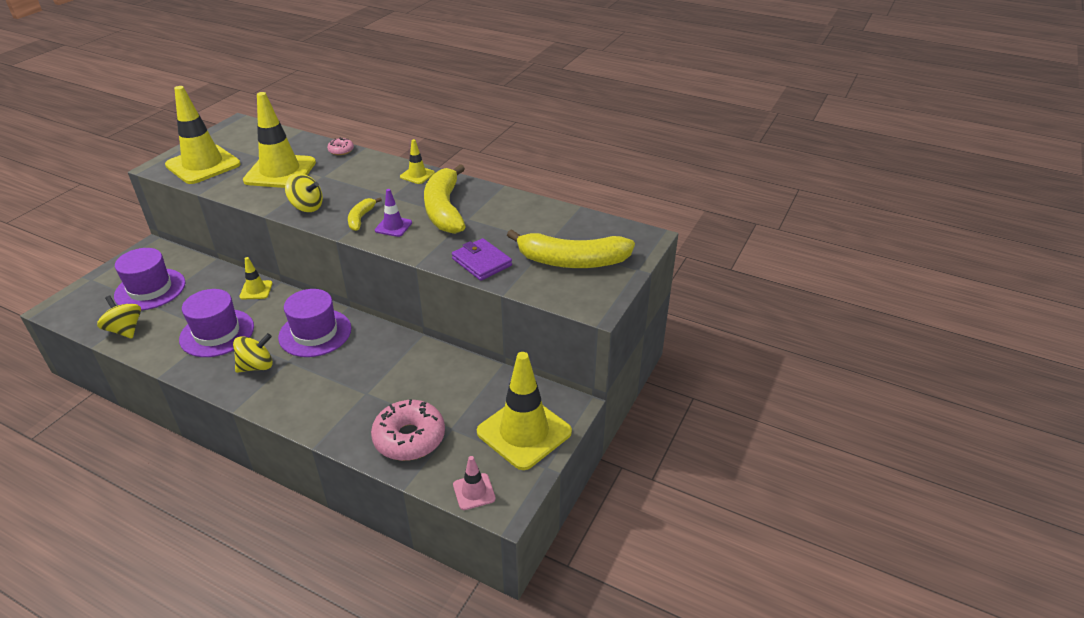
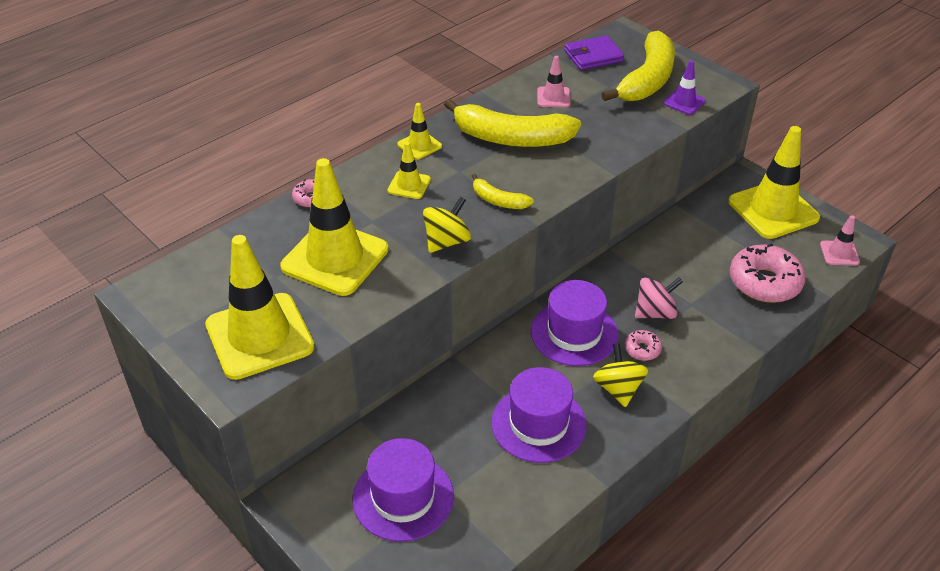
camera: 70 degrees left, 5 degrees up
yellow spinning top [97,296,141,339] -> none
yellow traffic cone [240,257,273,300] -> yellow traffic cone moved to [387,142,431,199]
purple traffic cone [375,189,412,237] -> purple traffic cone moved to [664,60,705,115]
purple wallet [452,238,512,281] -> purple wallet moved to [564,35,624,70]
none -> pink traffic cone [537,56,571,107]
none -> pink donut [625,330,662,361]
none -> pink spinning top [635,278,683,319]

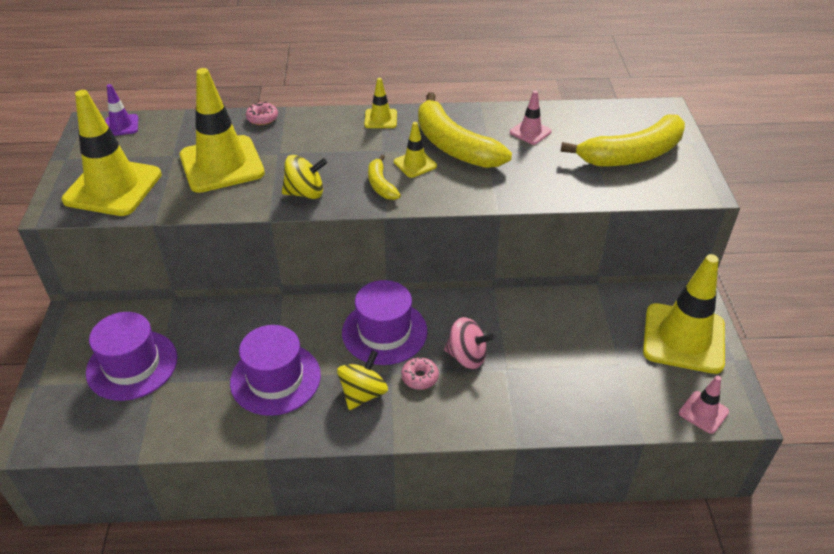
camera: 40 degrees right, 0 degrees up
yellow traffic cone [387,142,431,199] -> yellow traffic cone moved to [394,122,437,178]
purple wallet [564,35,624,70] -> none
purple traffic cone [664,60,705,115] -> purple traffic cone moved to [105,84,138,136]
pink donut [730,243,806,303] -> none

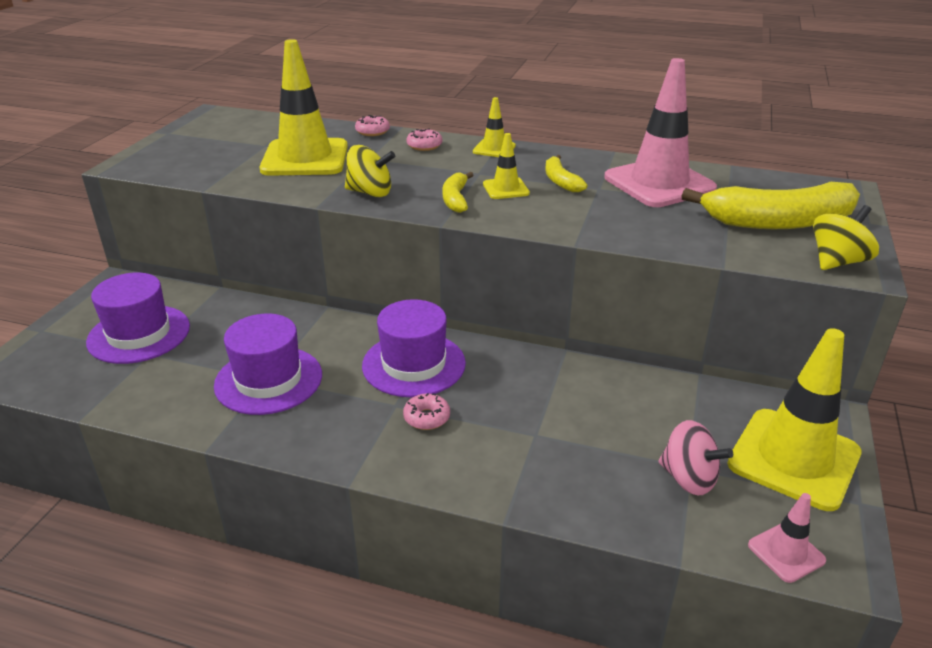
camera: 20 degrees right, 10 degrees down
yellow traffic cone [62,90,162,216] -> none
purple traffic cone [105,84,138,136] -> none
yellow spinning top [337,350,388,410] -> yellow spinning top moved to [813,205,879,270]
yellow banana [418,92,512,168] -> yellow banana [545,155,587,192], size x0.49
pink spinning top [444,317,494,369] -> pink spinning top moved to [658,420,733,495]
pink traffic cone [510,90,552,145] -> pink traffic cone [604,58,717,207], size x2.15
none -> pink donut [407,128,442,151]

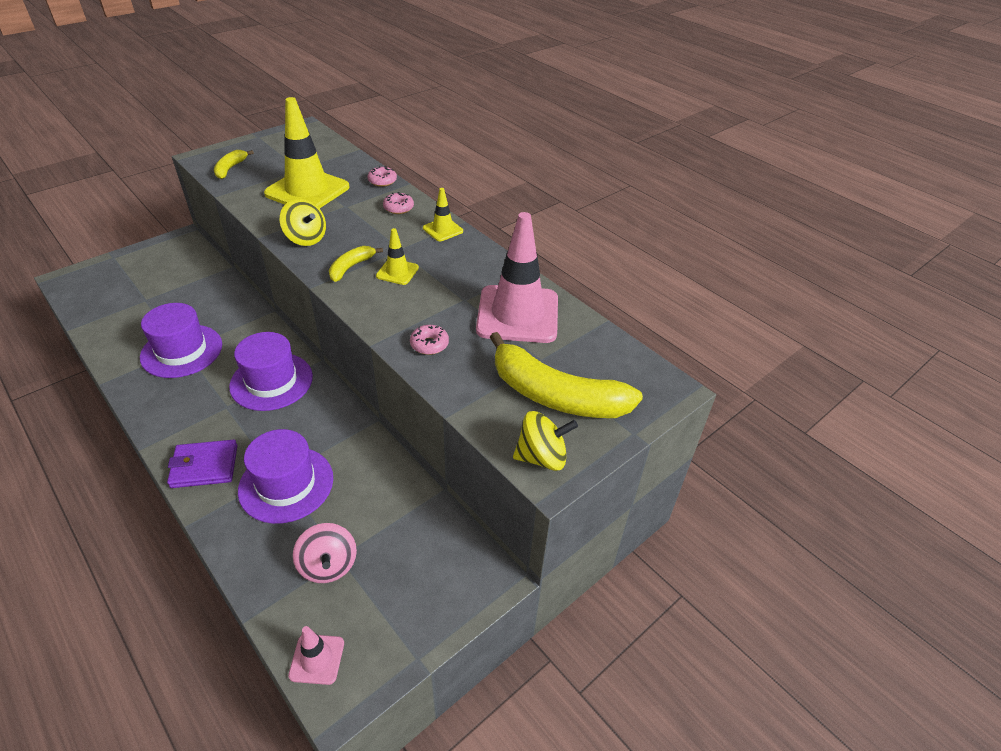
camera: 30 degrees right, 10 degrees up
purple hat [86,273,190,364] -> purple hat moved to [238,429,333,524]
pink donut [403,393,450,430] -> pink donut moved to [410,325,449,355]
yellow banana [545,155,587,192] -> yellow banana moved to [214,150,254,179]
yellow traffic cone [727,328,862,511] -> none
none -> purple wallet [167,440,238,488]

